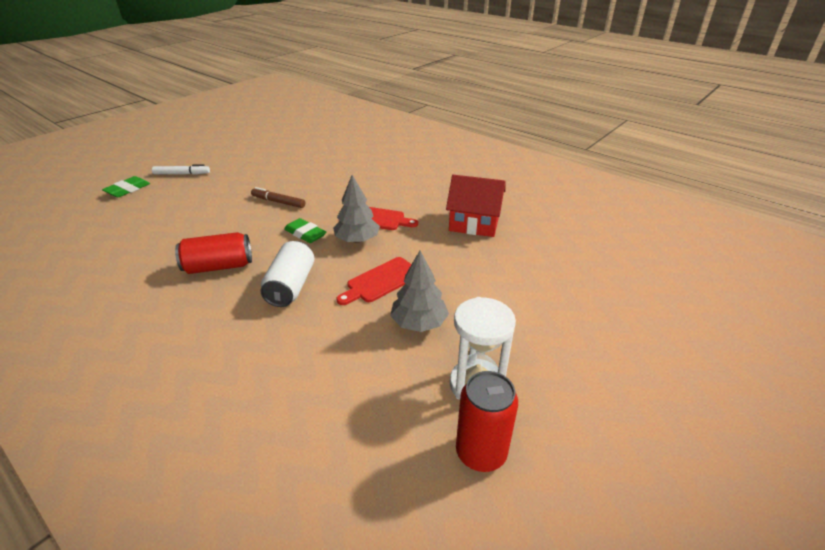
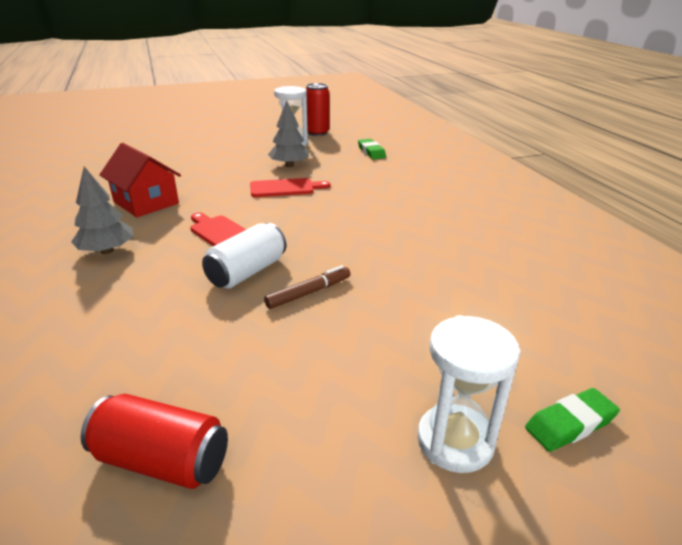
camera: 150 degrees left, 5 degrees down
white marker [152,164,210,175] -> white hourglass [417,315,520,473]
red can [175,232,252,274] -> red can moved to [81,394,228,489]
brown marker [251,187,305,208] -> brown marker turned 90 degrees counterclockwise [264,265,350,309]
white can [261,241,314,307] -> white can moved to [202,223,286,289]
green eraser [284,218,326,243] -> green eraser moved to [358,139,386,159]
grey tree [333,175,380,243] -> grey tree moved to [71,166,133,254]

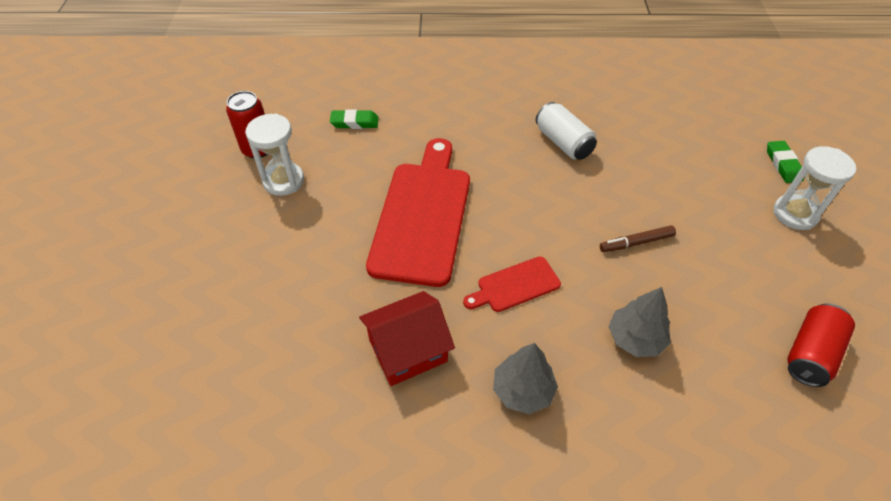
camera: 70 degrees left, 20 degrees up
white can [202,223,286,289] -> white can moved to [536,102,597,160]
red cutting board [250,178,330,197] -> red cutting board [366,138,470,287], size x2.09
brown marker [264,265,350,309] -> brown marker turned 90 degrees counterclockwise [600,225,676,252]
grey tree [268,100,309,167] -> grey tree moved to [609,287,671,357]

